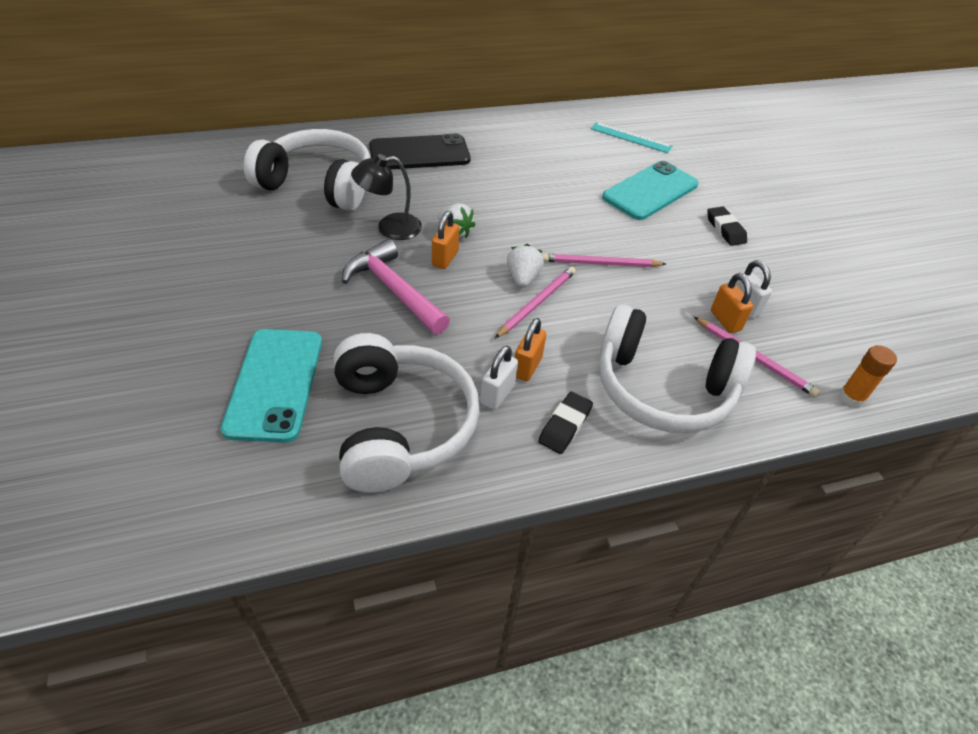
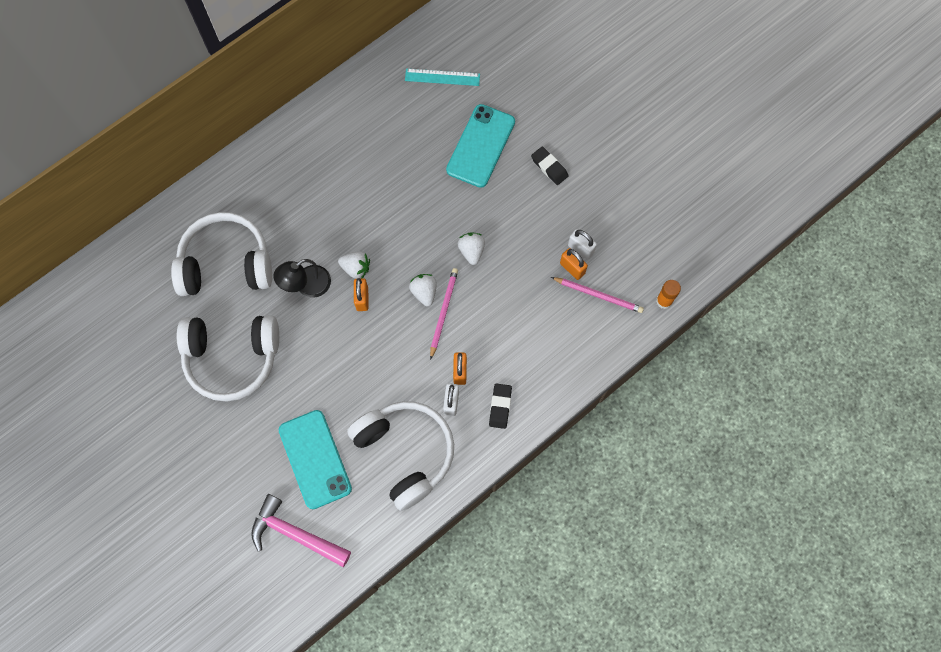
camera: 20 degrees left, 25 degrees up
pink hammer [342,239,450,334] -> pink hammer moved to [251,494,351,567]
black phone [369,134,471,169] -> none
pink pencil [542,254,666,267] -> white strawberry [458,232,485,265]
white headphones [599,304,756,433] -> white headphones moved to [177,315,279,401]

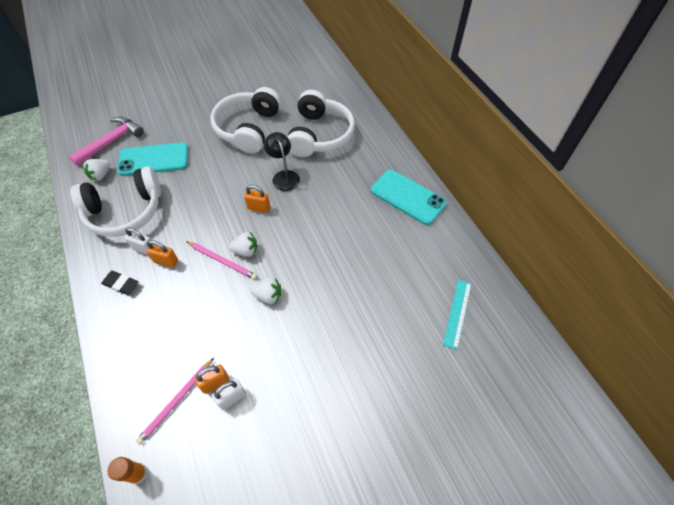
camera: 105 degrees right, 15 degrees down
white strawberry [338,251,370,279] -> white strawberry moved to [82,159,111,181]
turquoise phone [446,104,515,188] -> turquoise phone moved to [371,170,447,225]
black eraser [531,146,568,185] -> none

